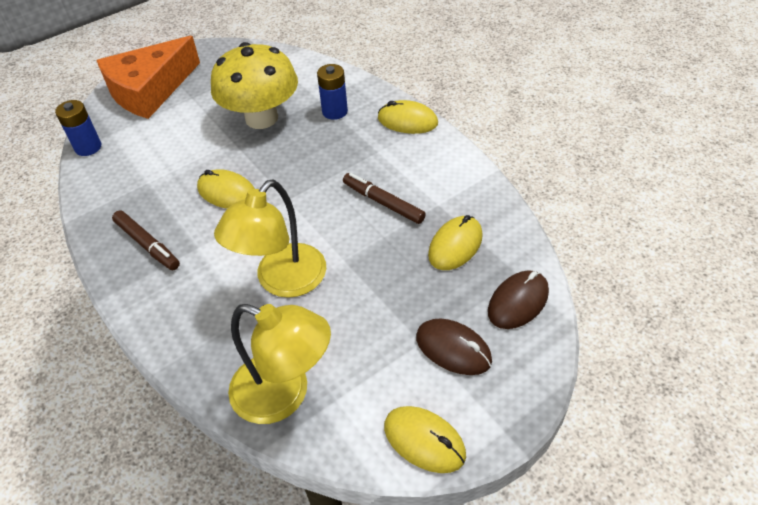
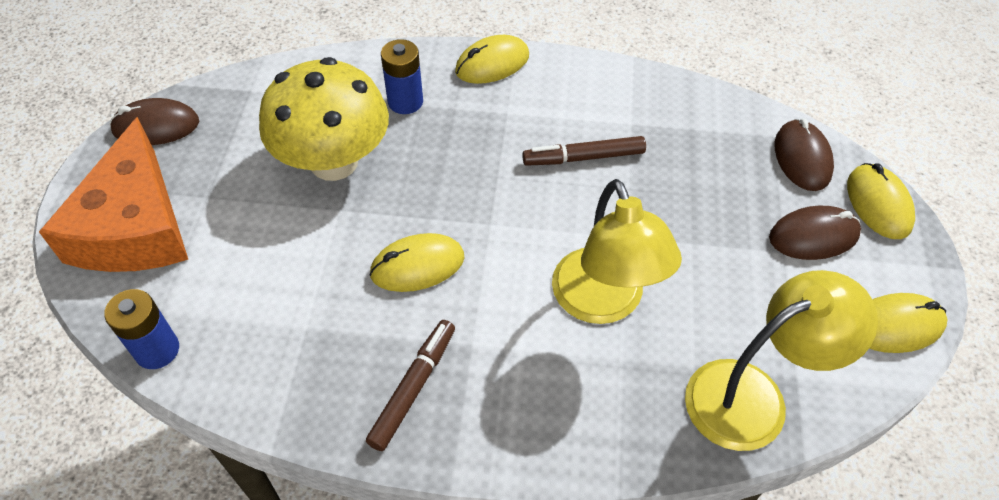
camera: 50 degrees left, 5 degrees up
brown marker [112,210,180,270] -> brown marker turned 60 degrees counterclockwise [366,320,455,451]
yellow mouse [428,215,483,270] -> yellow mouse moved to [847,163,915,239]
none -> brown mouse [110,98,199,145]

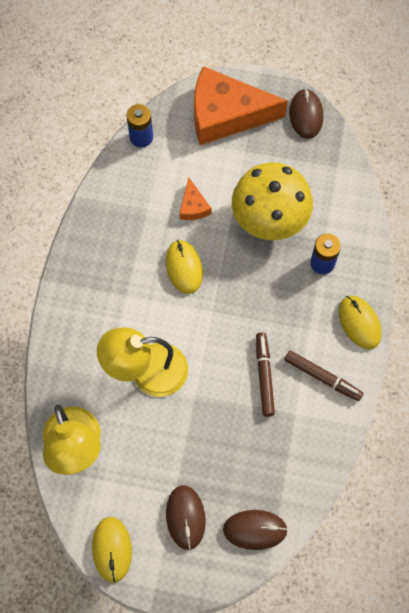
camera: 95 degrees right, 15 degrees up
brown marker [366,320,455,451] -> brown marker moved to [284,351,364,401]
yellow mouse [847,163,915,239] -> none
none -> orange cheese [179,178,211,220]

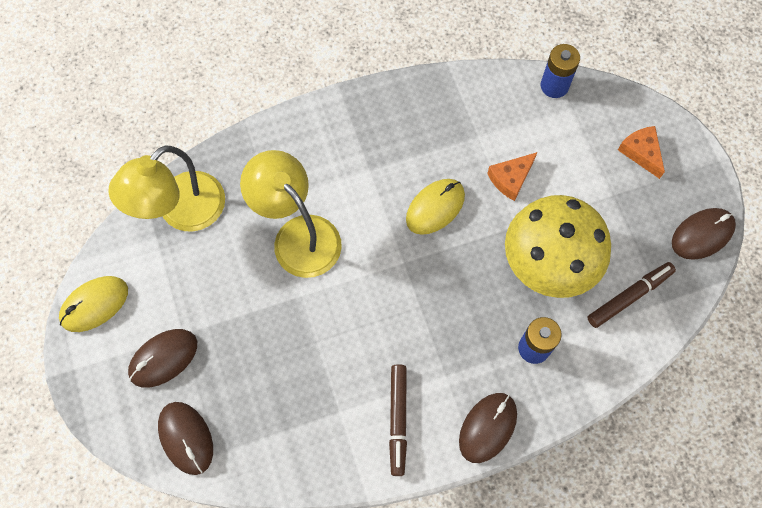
camera: 60 degrees right, 0 degrees up
orange cheese [194,66,288,145] -> orange cheese [618,126,665,179], size x0.43
brown marker [256,332,275,417] -> brown marker moved to [587,262,676,328]
yellow mouse [339,296,382,350] -> brown mouse [459,393,517,463]

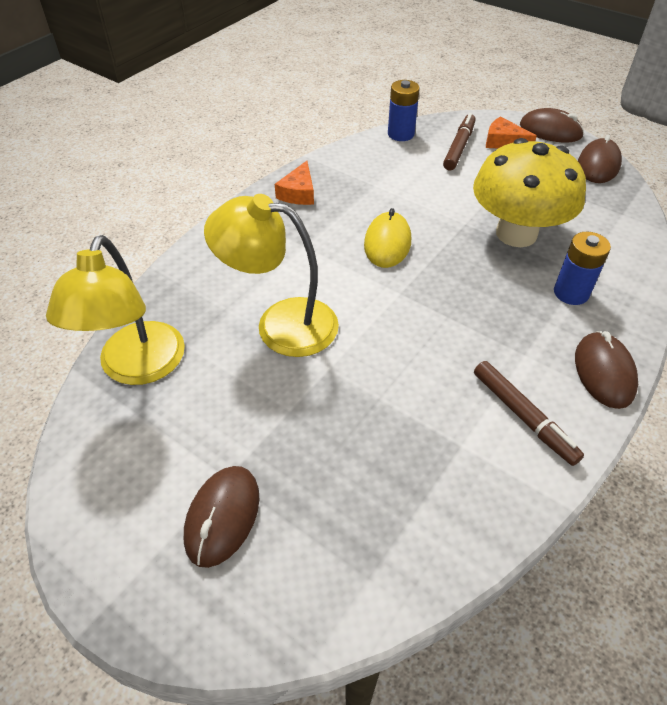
camera: 35 degrees left, 20 degrees down
yellow mouse [59,276,128,332] -> none
brown mouse [158,402,213,475] -> brown mouse moved to [520,108,584,142]
orange cheese [487,152,537,201] -> orange cheese moved to [275,161,314,205]
brown marker [587,262,676,328] -> brown marker moved to [443,113,476,170]

